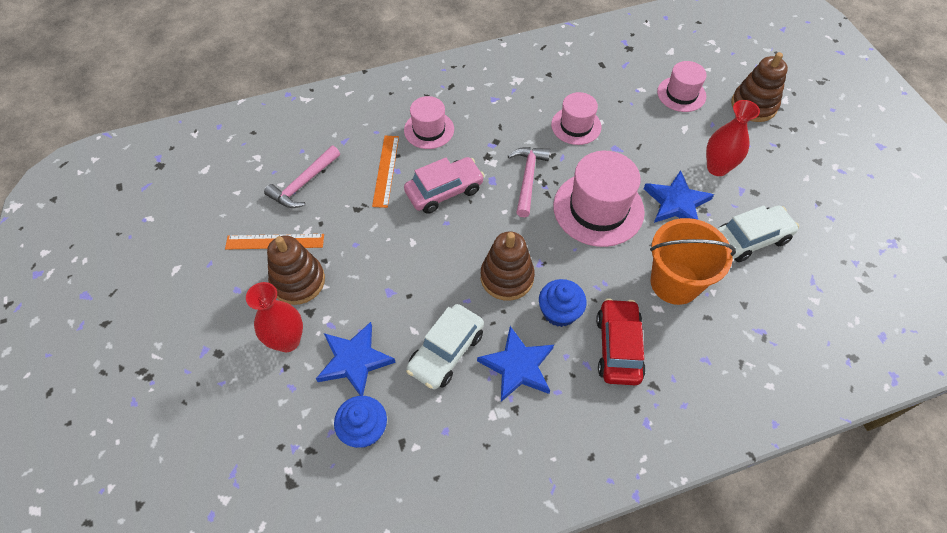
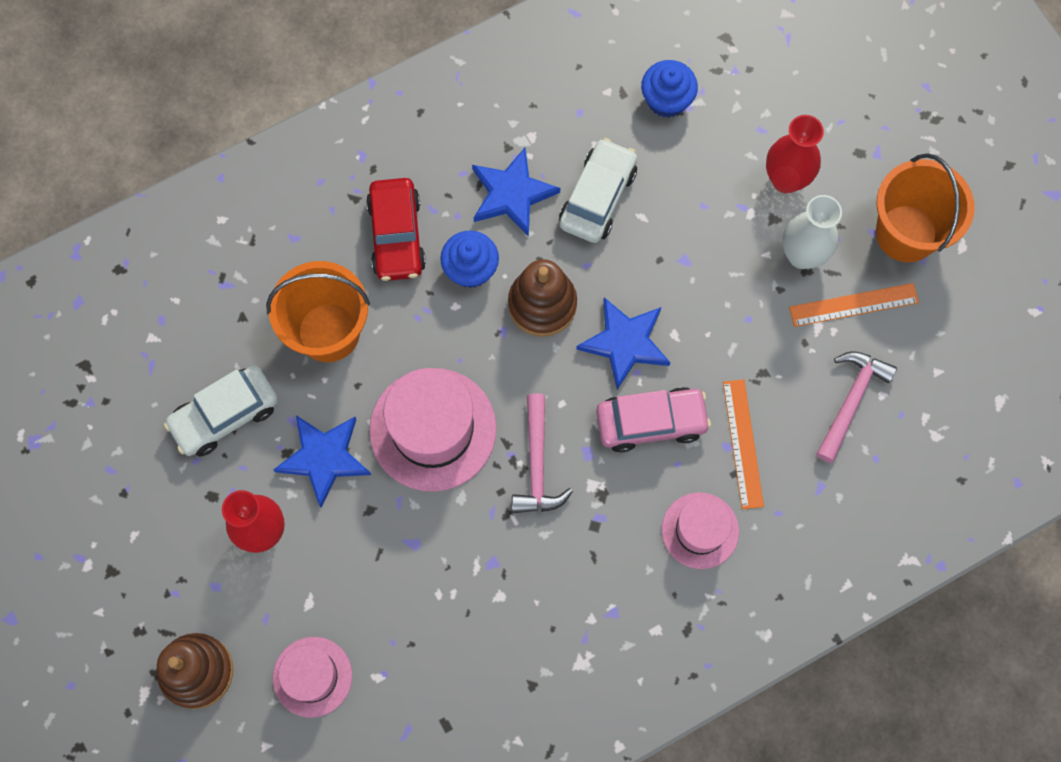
camera: 170 degrees right, 15 degrees up
brown stacking toy [267,236,325,305] -> white vase [782,195,842,269]
blue star [316,322,396,396] -> blue star moved to [576,297,670,390]
pink car [404,157,484,214] -> pink car turned 150 degrees counterclockwise [596,387,711,453]
pink hat [551,92,601,145] -> none
none -> orange bucket [876,153,975,262]

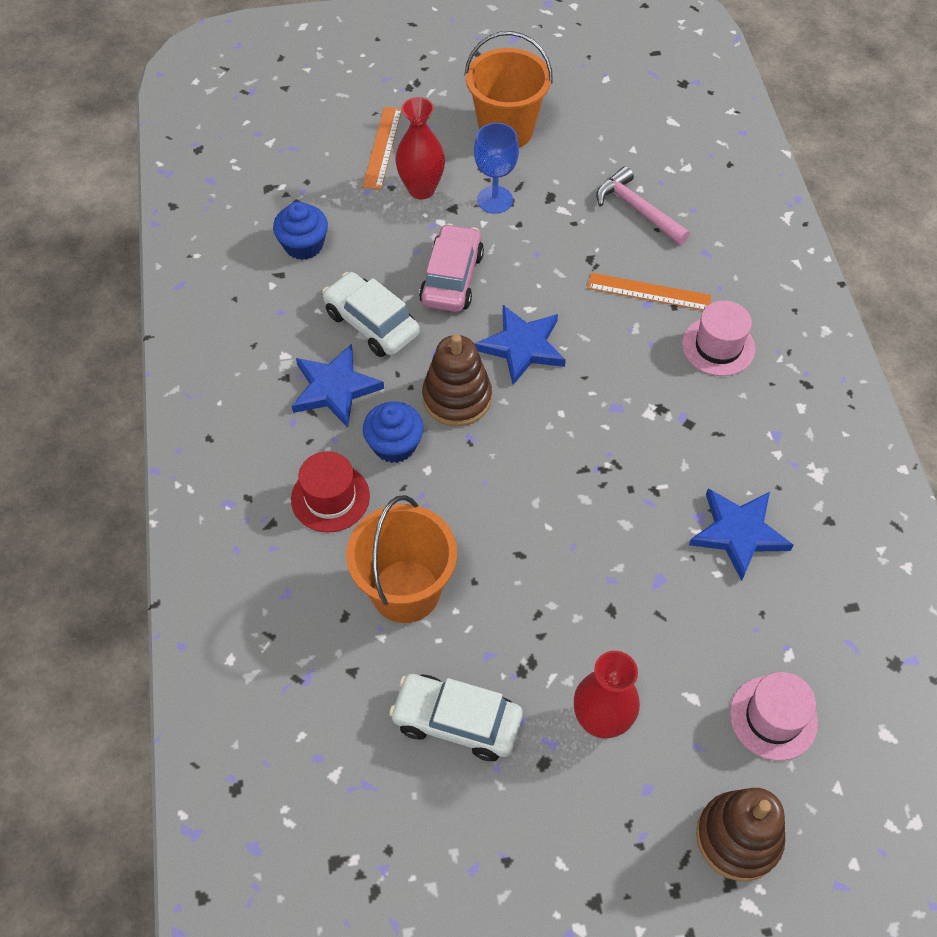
camera: 70 degrees left, 15 degrees down
white car [164,366,278,457] -> white car turned 120 degrees clockwise [389,674,523,761]
blue star [273,415,371,507] -> blue star moved to [689,488,794,581]
red car [366,178,426,281] -> red hat [291,451,370,533]
pink hat [369,368,497,492] -> none
pink hammer [512,393,573,513] -> none
pink car [596,387,711,453] -> pink car moved to [419,224,484,312]
white vase [782,195,842,269] -> blue goblet [474,123,519,214]
orange ruler [789,283,919,327] -> orange ruler moved to [363,107,402,189]

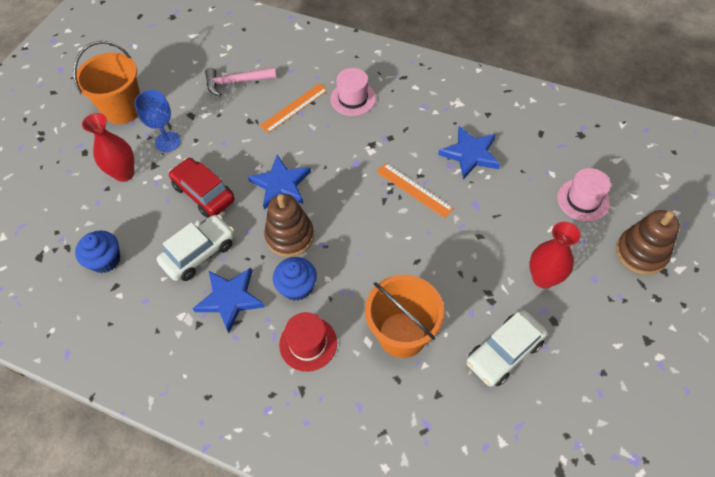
camera: 55 degrees left, 0 degrees up
white car [322,272,420,357] -> white car turned 150 degrees clockwise [157,215,234,281]
orange ruler [363,107,402,189] -> orange ruler moved to [377,163,454,218]
pink car [419,224,484,312] -> red car [169,158,234,218]

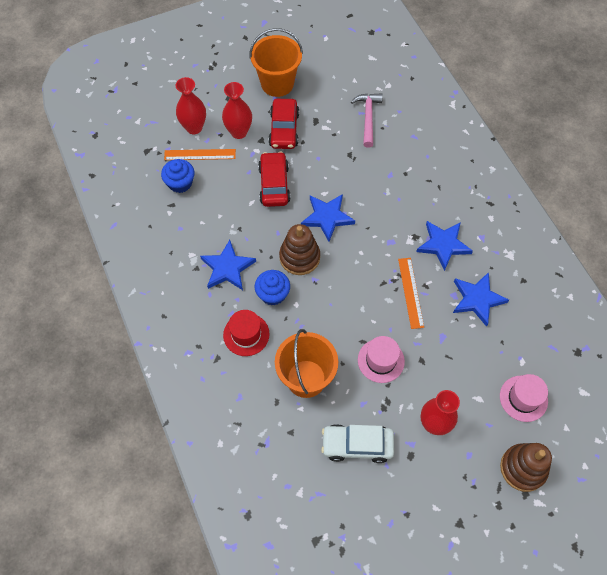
camera: 40 degrees right, 5 degrees up
blue goblet [134,90,181,152] -> red car [269,99,299,149]
white car [157,215,234,281] -> none
pink hammer [205,67,277,96] -> pink hammer turned 60 degrees clockwise [351,93,383,148]
orange ruler [260,83,328,133] -> orange ruler moved to [164,149,236,160]
pink hat [330,68,376,116] -> pink hat moved to [358,336,405,383]
none -> red vase [176,77,206,134]
none -> blue star [416,221,473,271]

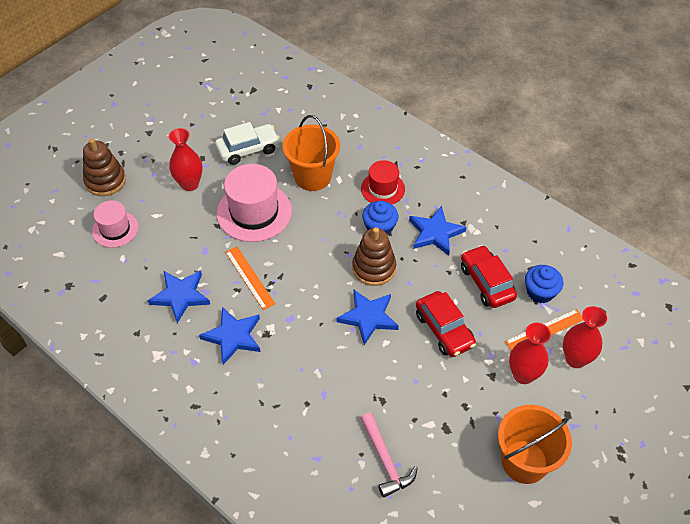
camera: 155 degrees right, 10 degrees down
red car [269,99,299,149] -> red car moved to [461,245,517,308]
pink hat [358,336,405,383] -> pink hat [217,164,292,242], size x1.67

